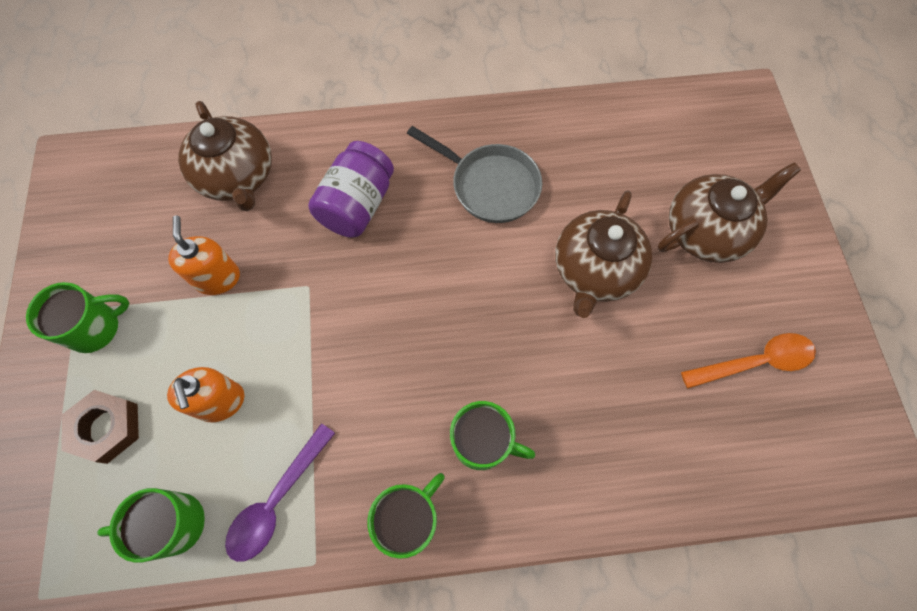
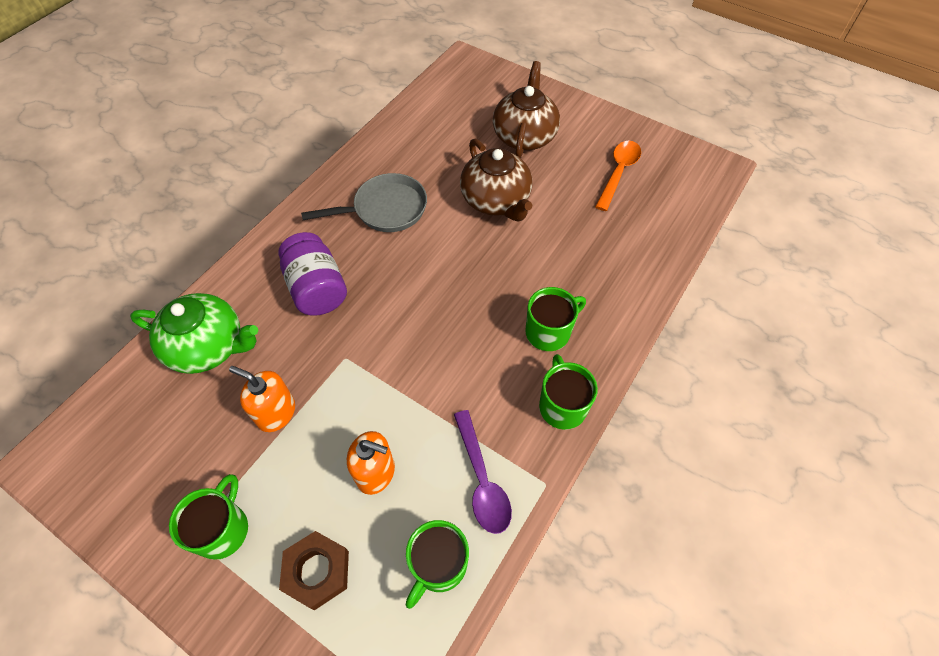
camera: 50 degrees left, 10 degrees down
brown teapot [178,101,272,211] -> green teapot [130,293,258,374]

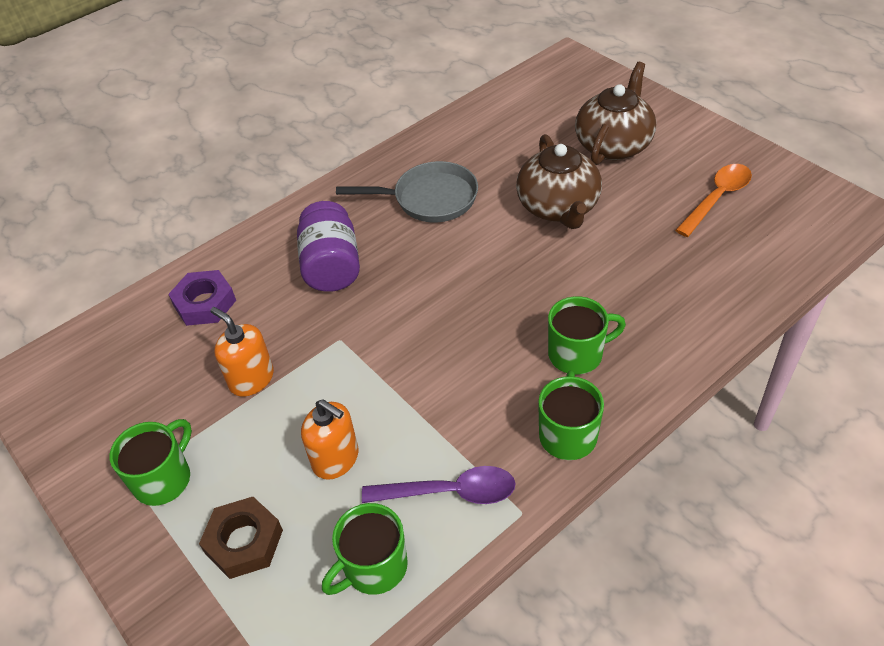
camera: 20 degrees right, 10 degrees down
green teapot [130,293,258,374] -> purple nut [168,270,236,326]
purple spoon [454,410,512,534] -> purple spoon turned 90 degrees counterclockwise [362,466,516,504]

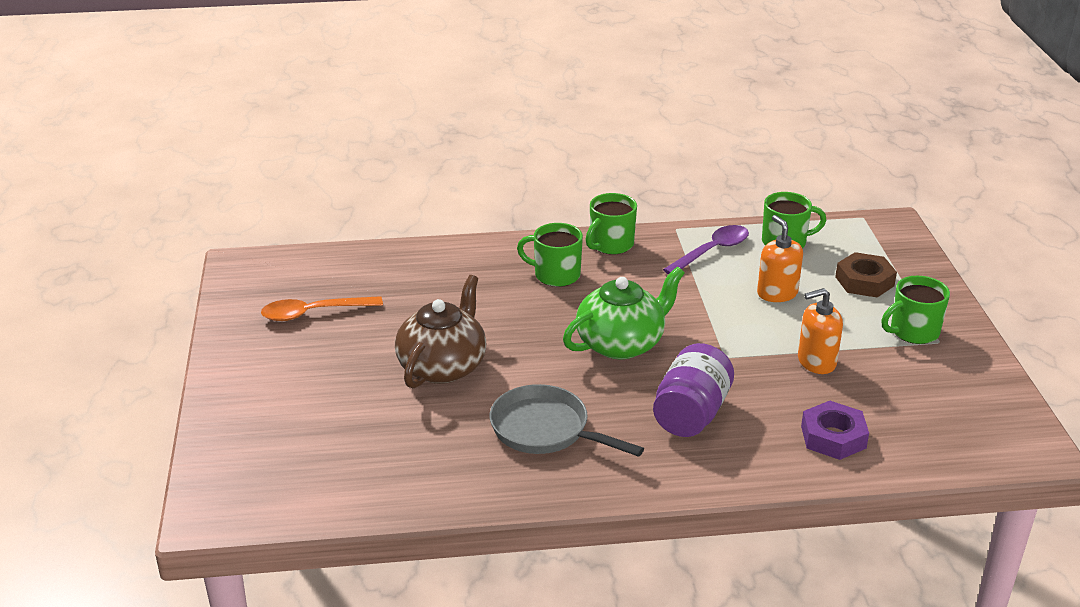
camera: 150 degrees left, 15 degrees down
orange soap dispenser [210,307,274,396] -> orange soap dispenser turned 90 degrees clockwise [798,288,843,374]
purple spoon [362,466,516,504] -> purple spoon turned 105 degrees clockwise [663,225,749,274]
brown teapot [575,62,656,165] -> none
none -> green teapot [563,267,685,359]

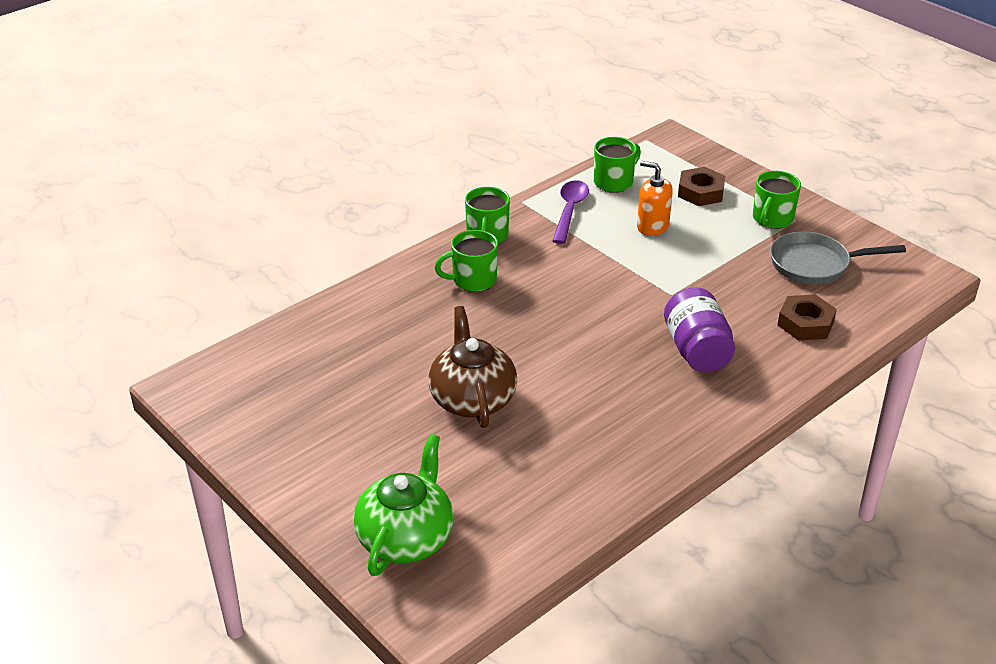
camera: 35 degrees left, 5 degrees up
orange spoon [261,296,383,321] -> none
grey pan [490,384,644,457] -> grey pan moved to [770,231,906,284]
green teapot [563,267,685,359] -> green teapot moved to [353,434,454,576]
orange soap dispenser [798,288,843,374] -> none
purple nut [801,401,869,460] -> brown nut [778,294,837,340]

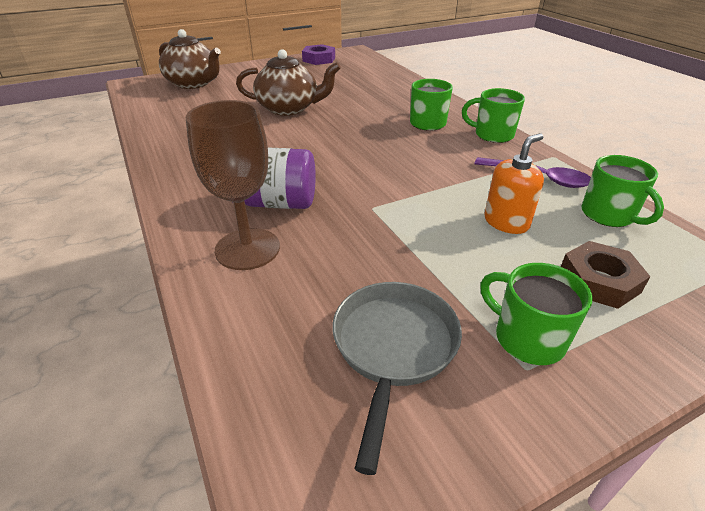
camera: 105 degrees right, 0 degrees up
green teapot [353,434,454,576] -> brown teapot [159,29,221,89]
brown nut [778,294,837,340] -> none
none -> brown goblet [186,100,280,270]
none -> purple nut [302,44,335,65]

